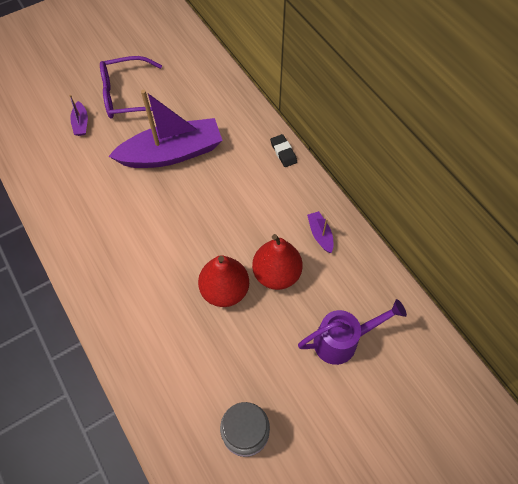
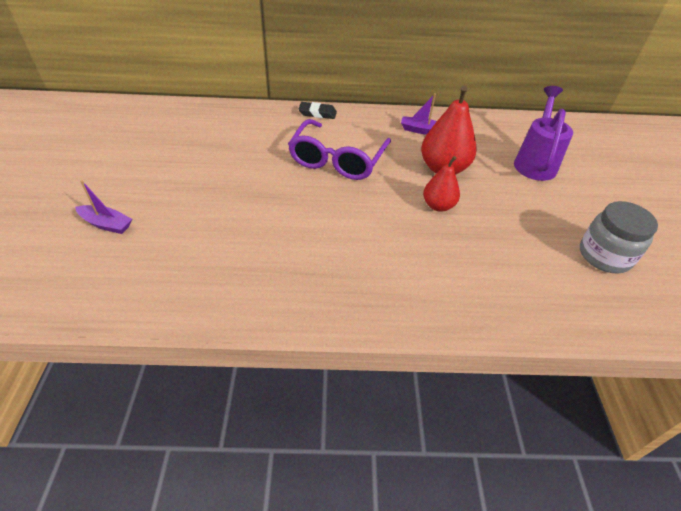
camera: 60 degrees left, 15 degrees down
purple glasses [100,56,162,119] -> purple glasses moved to [288,119,391,180]
purple boat [108,90,223,168] -> none
red pear [198,255,249,307] -> red pear [423,156,460,212], size x0.62

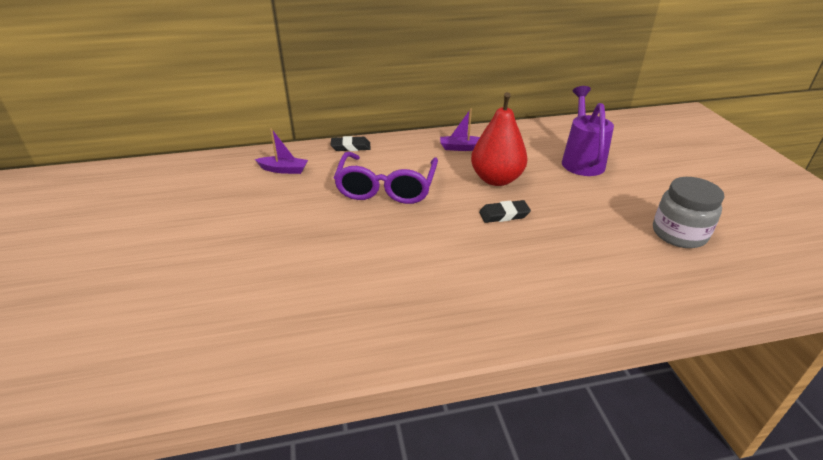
camera: 10 degrees left, 10 degrees down
purple boat [75,180,132,234] -> purple boat moved to [255,128,308,174]
red pear [423,156,460,212] -> black eraser [479,200,531,223]

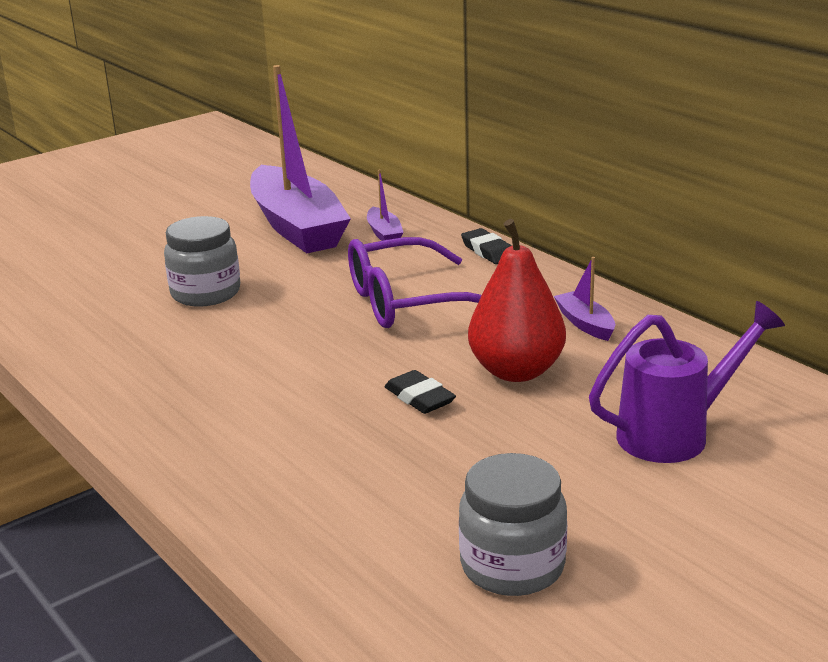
camera: 65 degrees right, 10 degrees down
none -> grey jar [164,216,240,307]
none -> purple boat [250,65,351,253]

